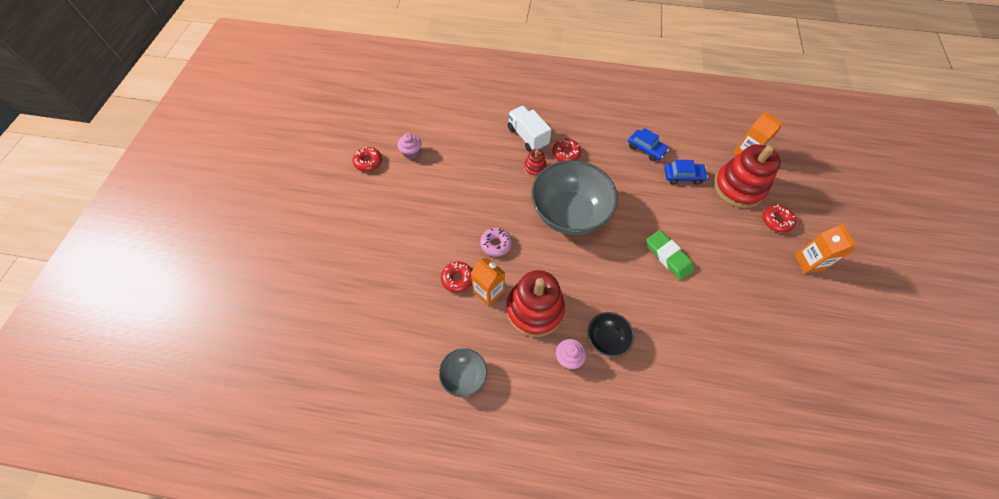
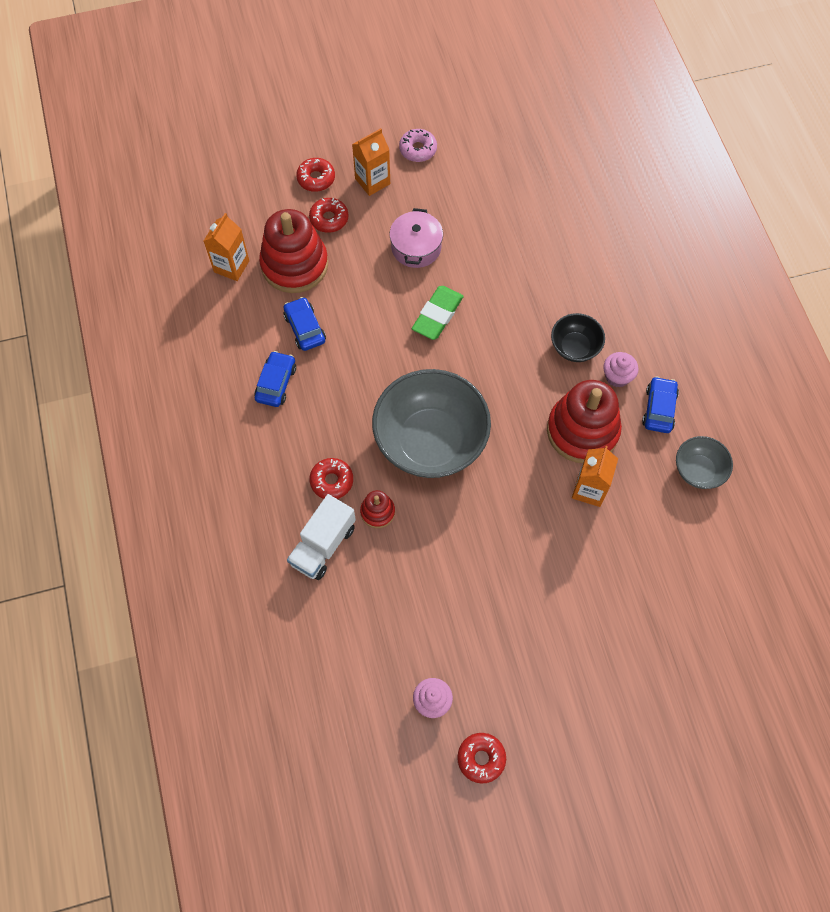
camera: 115 degrees left, 5 degrees up
red donut [441,262,472,293] -> red donut moved to [296,158,335,192]
pink donut [480,227,512,257] -> pink donut moved to [399,129,437,162]
none -> pink pot [390,208,443,268]
none -> blue car [642,376,679,433]

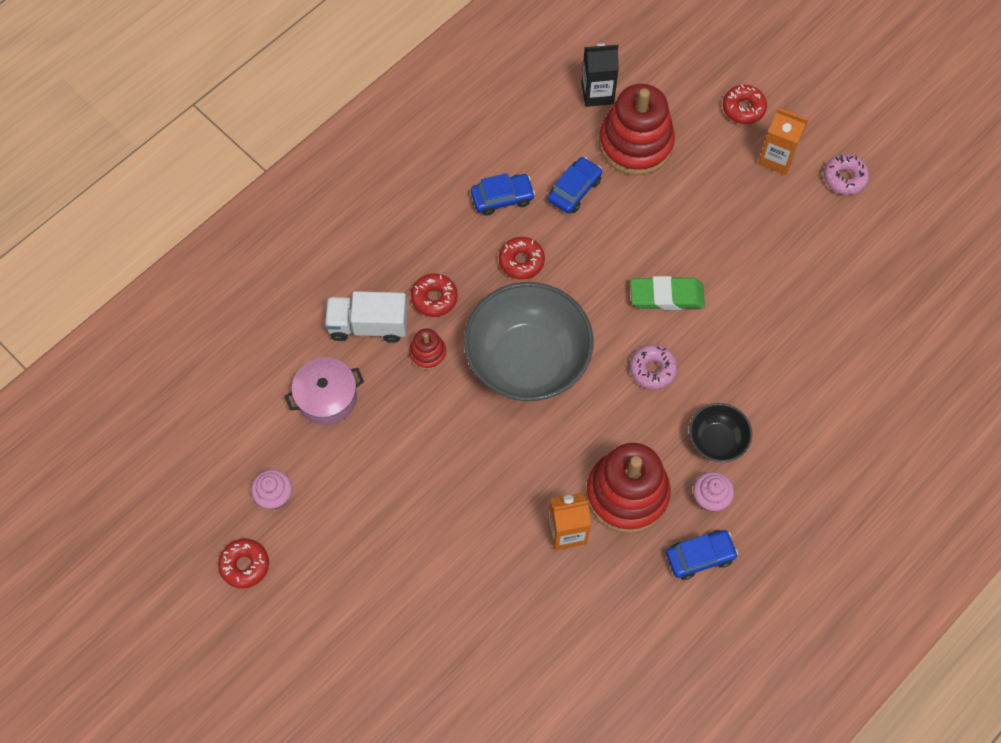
camera: 60 degrees right, 0 degrees up
orange carton [204,213,249,281] -> black carton [581,43,619,107]
red donut [309,198,348,233] -> red donut moved to [499,237,545,279]
pink pot [390,208,443,268] -> pink pot moved to [285,357,364,425]
grey bowl [676,436,733,489] -> none
none -> pink donut [630,344,678,390]

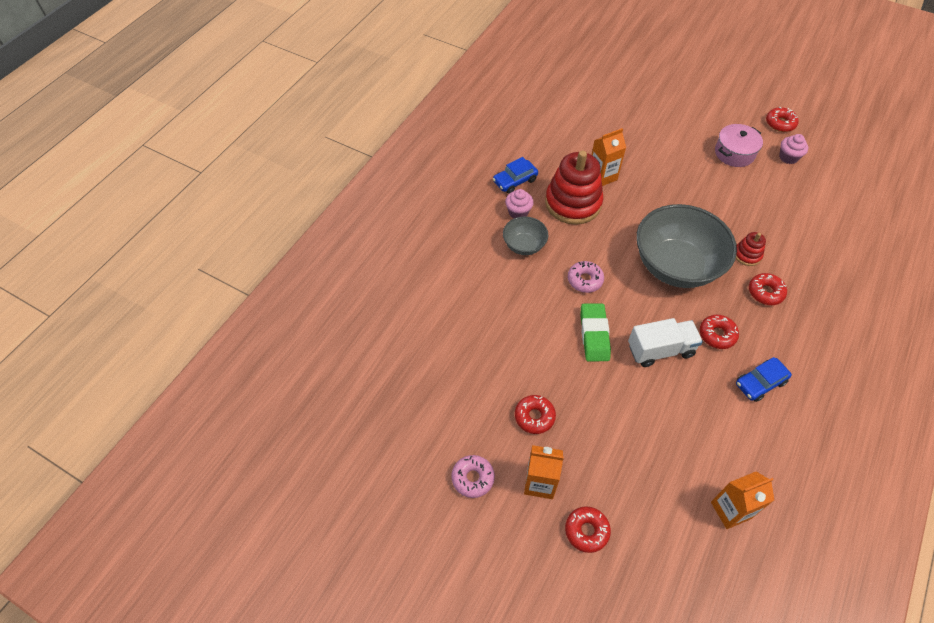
camera: 165 degrees right, 10 degrees down
pink pot [285,357,364,425] -> pink pot moved to [715,124,763,167]
white truck [325,291,408,343] -> white truck moved to [628,318,703,367]
blue car [548,157,602,213] -> none
black carton [581,43,619,107] -> orange carton [711,472,774,529]
red stacking toy [599,84,675,175] -> none
green eraser [630,276,705,310] -> green eraser turned 75 degrees counterclockwise [580,303,611,361]
black bowl [689,403,752,462] -> grey bowl [503,216,548,255]
none -> red donut [515,395,556,434]

